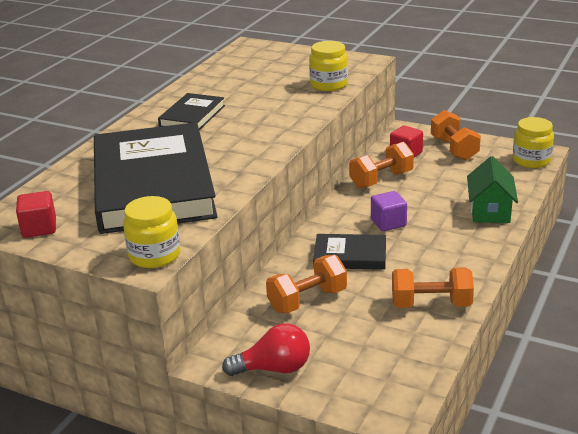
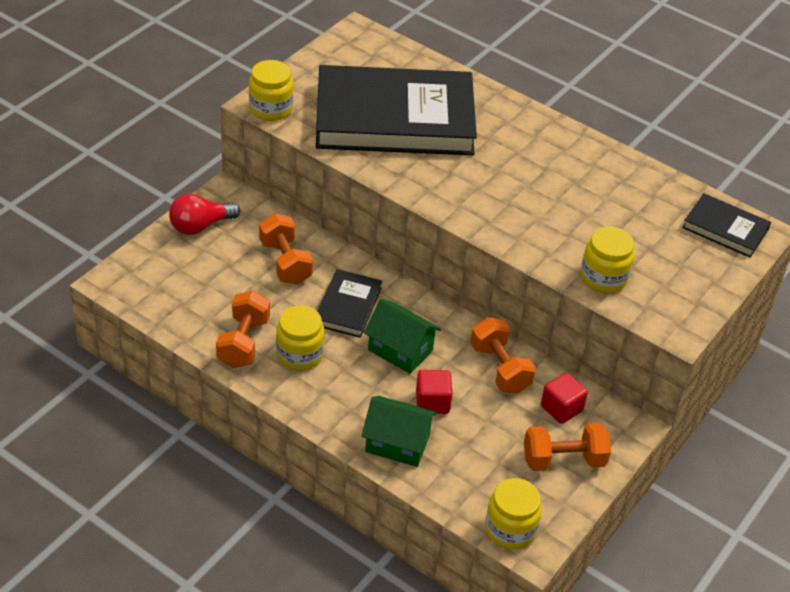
camera: 95 degrees right, 15 degrees up
red cube [16,191,56,238] -> red cube moved to [416,370,453,414]
black book [158,93,225,130] -> black book moved to [682,193,771,258]
red light bulb [222,323,310,376] -> red light bulb turned 60 degrees clockwise [169,194,240,235]
purple cube [371,191,407,231] -> green house [363,299,441,374]
none -> yellow jar [276,305,325,371]

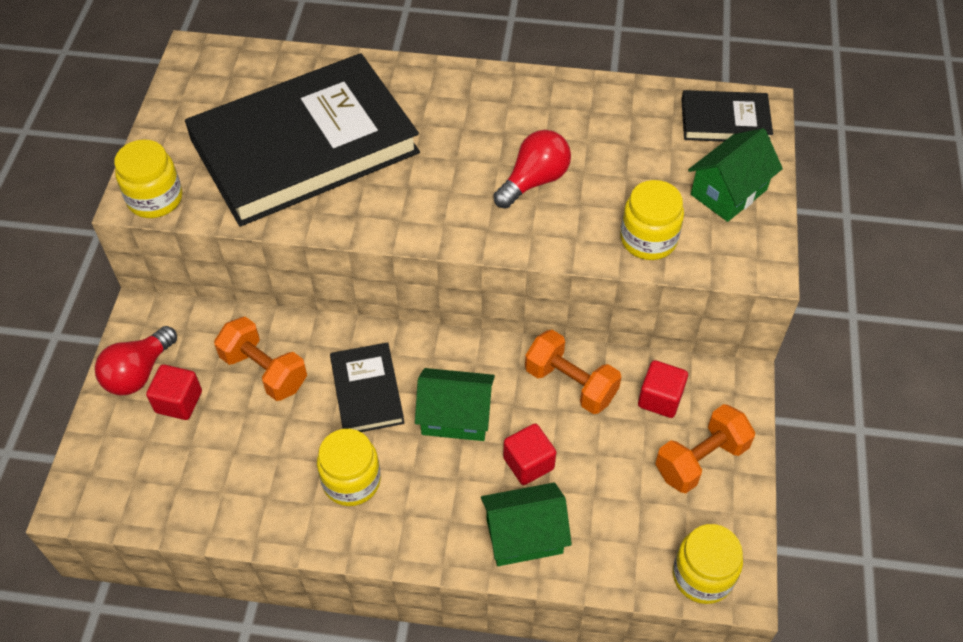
camera: 25 degrees left, 10 degrees up
orange dumbbell [216,290,270,368] -> none
none -> red cube [146,364,202,420]
none -> red light bulb [493,130,571,209]
none -> green house [688,128,783,222]

